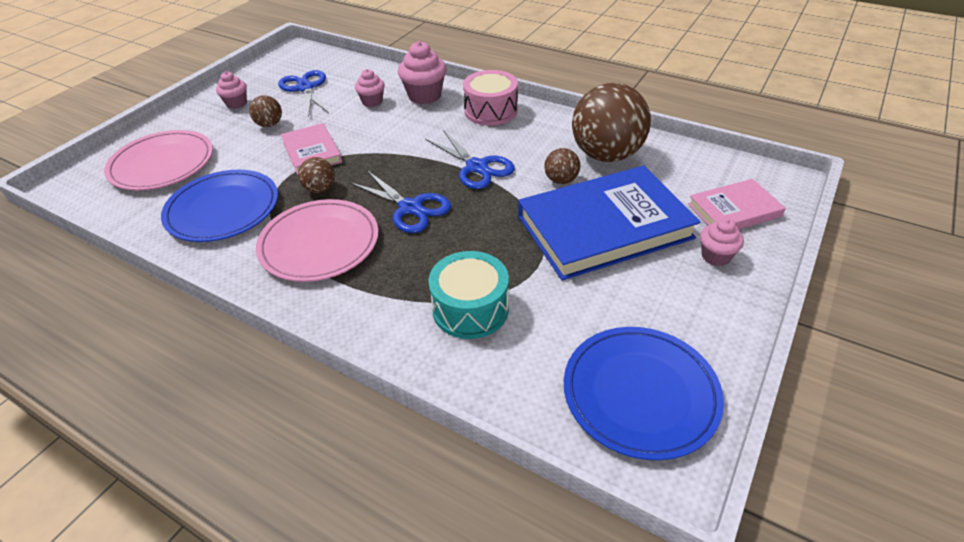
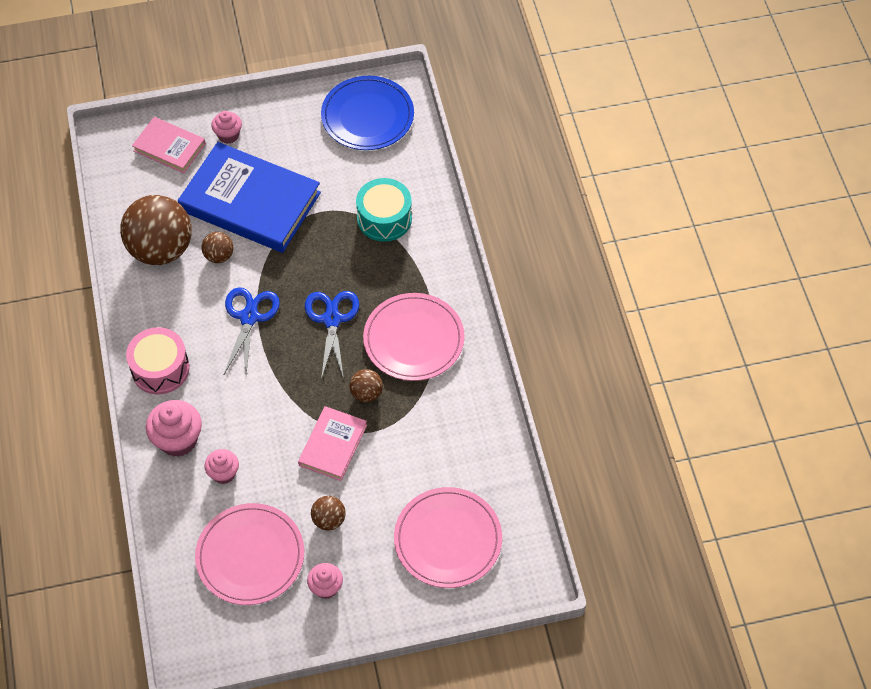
camera: 135 degrees left, 15 degrees up
blue plate [161,170,278,242] -> none
blue scissors [278,70,329,117] -> pink plate [195,503,304,605]

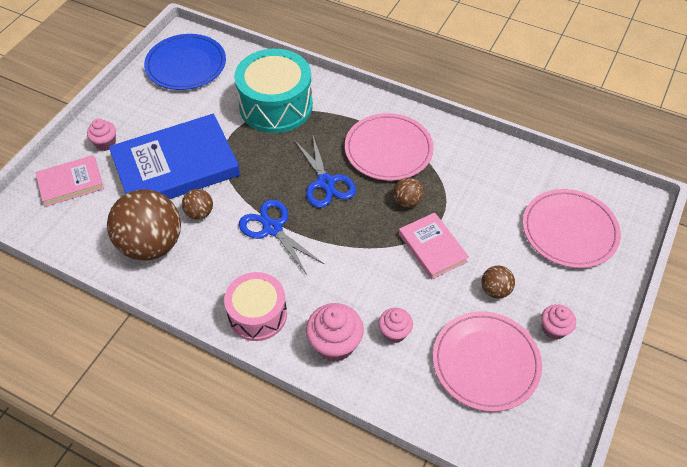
camera: 50 degrees left, 5 degrees down
blue scissors [305,291,359,380] -> blue scissors turned 150 degrees counterclockwise [295,136,356,208]
turquoise drum [356,178,412,242] -> turquoise drum [234,49,313,133], size x1.53

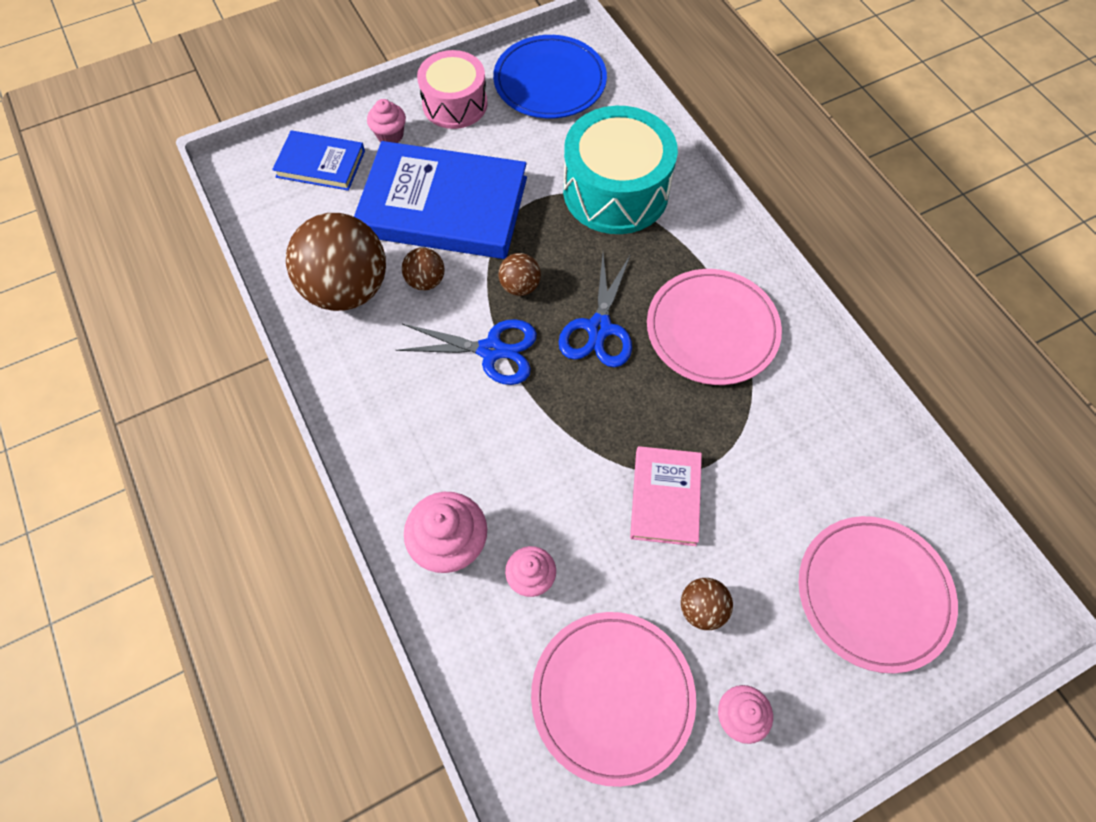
camera: 35 degrees right, 10 degrees up
pink book [36,155,104,207] -> blue book [272,130,365,191]
pink drum [224,272,287,341] -> pink drum moved to [417,50,488,129]
blue scissors [239,199,324,276] -> blue scissors turned 105 degrees clockwise [396,319,537,385]
brown ball [393,177,424,208] -> brown ball moved to [498,253,541,296]

